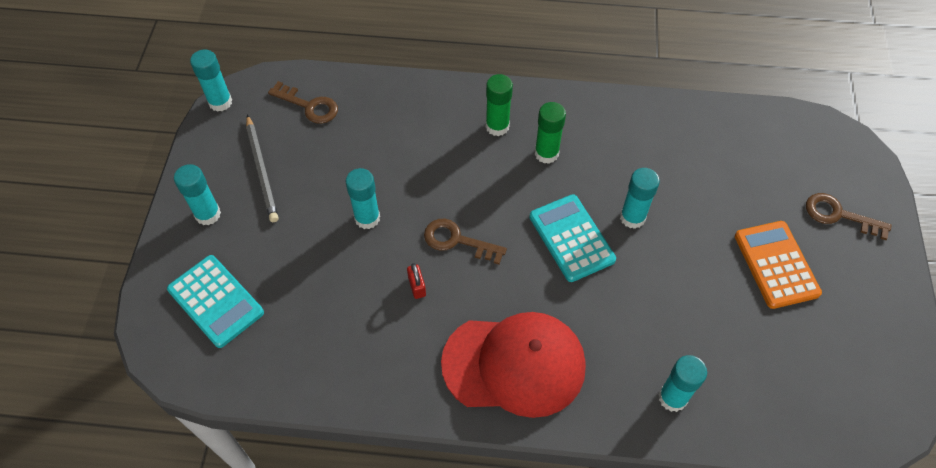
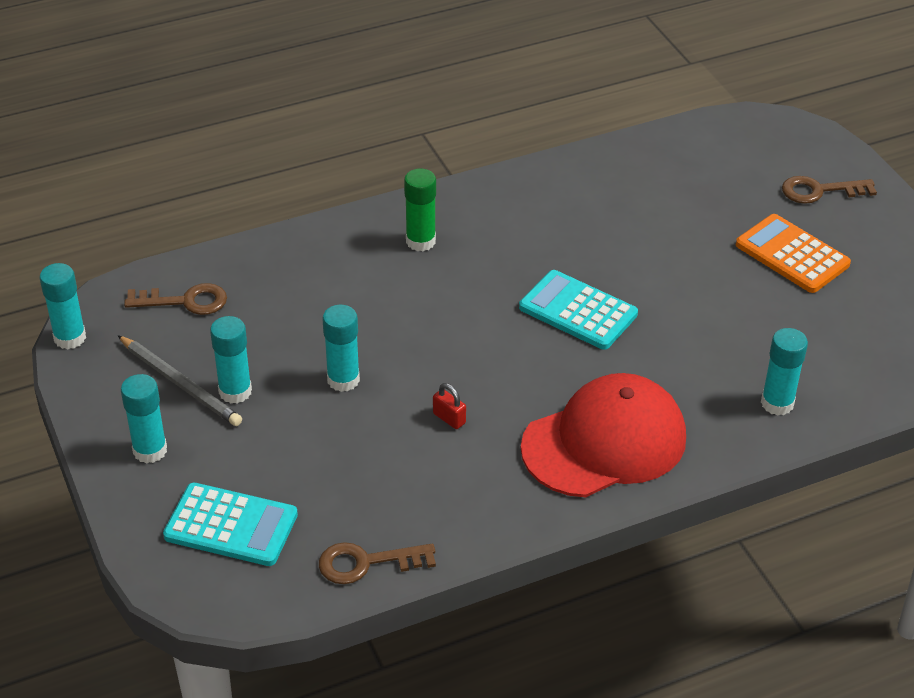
camera: 30 degrees left, 15 degrees down
brown key [424,219,507,265] -> brown key moved to [319,542,436,584]
green glue stick [535,102,566,164] -> none
turquoise glue stick [620,168,660,229] -> turquoise glue stick moved to [210,316,252,404]

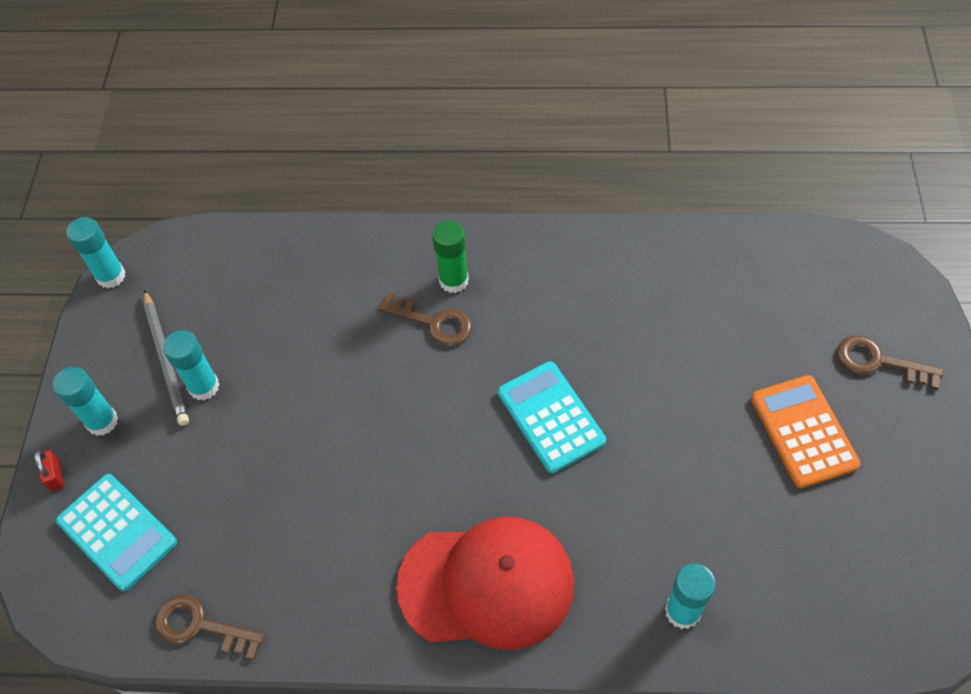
camera: 30 degrees right, 15 degrees up
brown key [124,283,227,315] -> brown key moved to [378,292,472,346]
turquoise glue stick [322,305,360,392] -> none
red padlock [433,383,466,429] -> red padlock moved to [35,450,64,491]

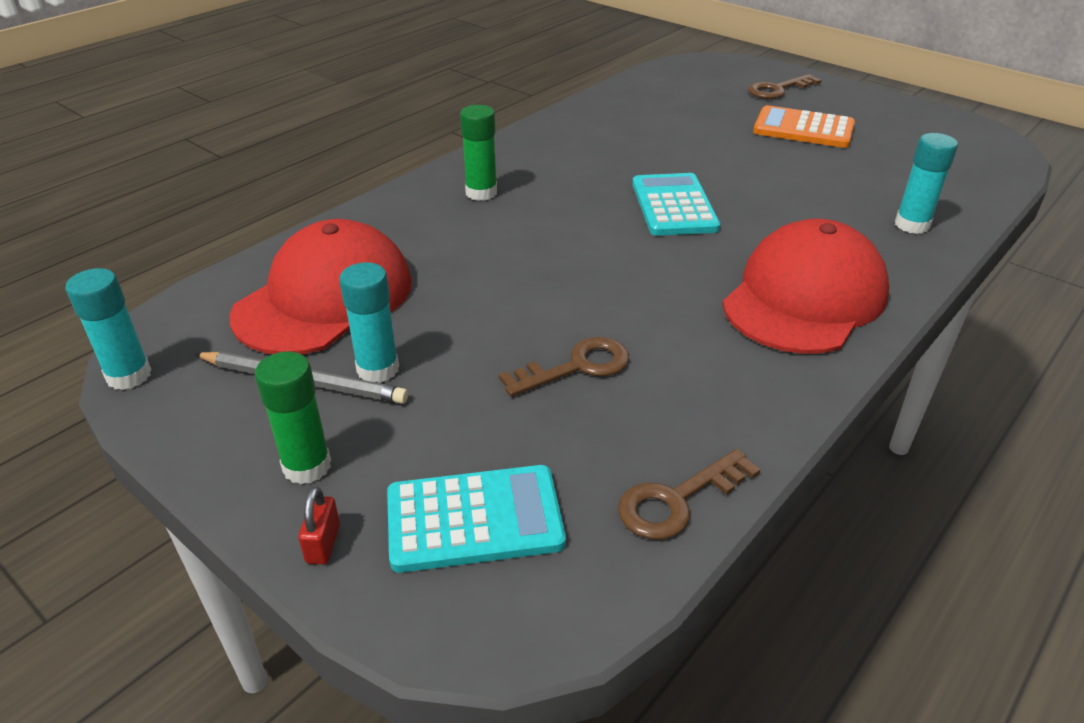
camera: 55 degrees left, 20 degrees down
red padlock [35,450,64,491] -> red padlock turned 75 degrees clockwise [298,486,340,564]
turquoise glue stick [53,367,118,436] -> green glue stick [255,352,331,484]
brown key [378,292,472,346] -> brown key moved to [499,337,629,397]
turquoise calculator [498,361,606,473] -> turquoise calculator turned 75 degrees clockwise [632,173,720,236]
none -> red cap [229,219,412,354]

